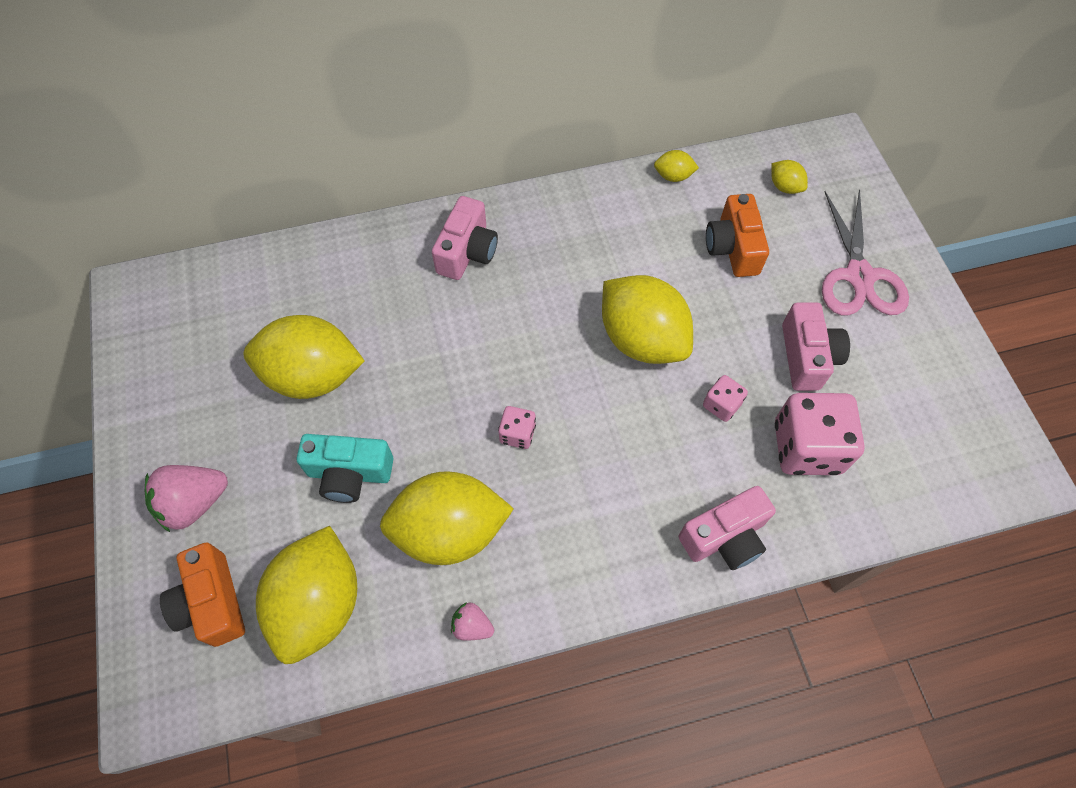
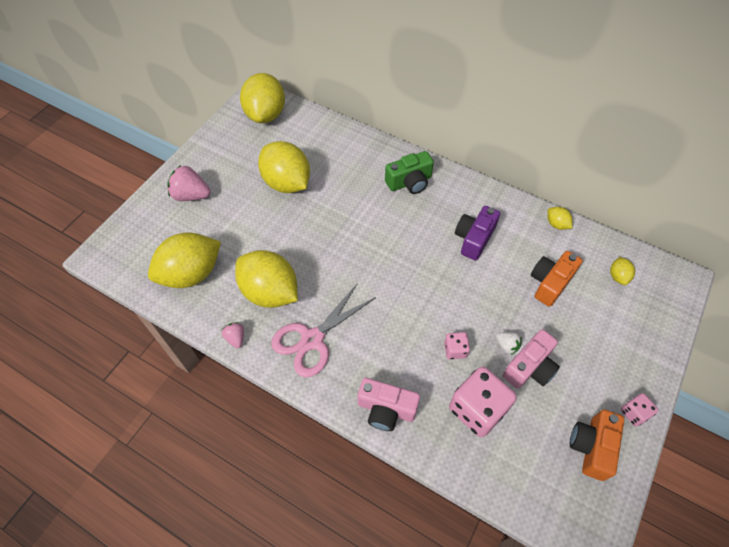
camera: 45 degrees right, 5 degrees down
orange camera [160,543,245,647] -> orange camera moved to [570,409,624,481]
turquoise camera [297,434,393,503] -> none
pink camera [432,196,498,280] -> green camera [385,151,434,194]
pink dice [498,406,536,449] -> pink dice moved to [621,393,658,426]
yellow lemon [602,275,693,364] -> yellow lemon moved to [240,73,285,123]
pink scissors [822,190,909,315] -> pink scissors moved to [271,283,376,377]
none -> purple camera [455,206,500,261]
none -> white strawberry [496,332,522,355]

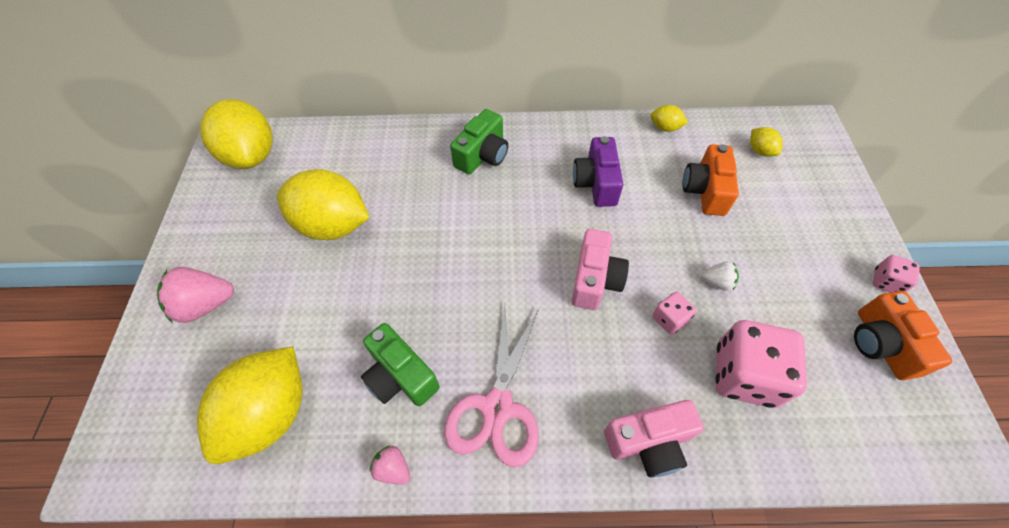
camera: 30 degrees left, 0 degrees up
yellow lemon [235,250,298,308] -> green camera [361,323,440,406]
pink camera [503,329,560,389] -> pink camera moved to [572,229,629,310]

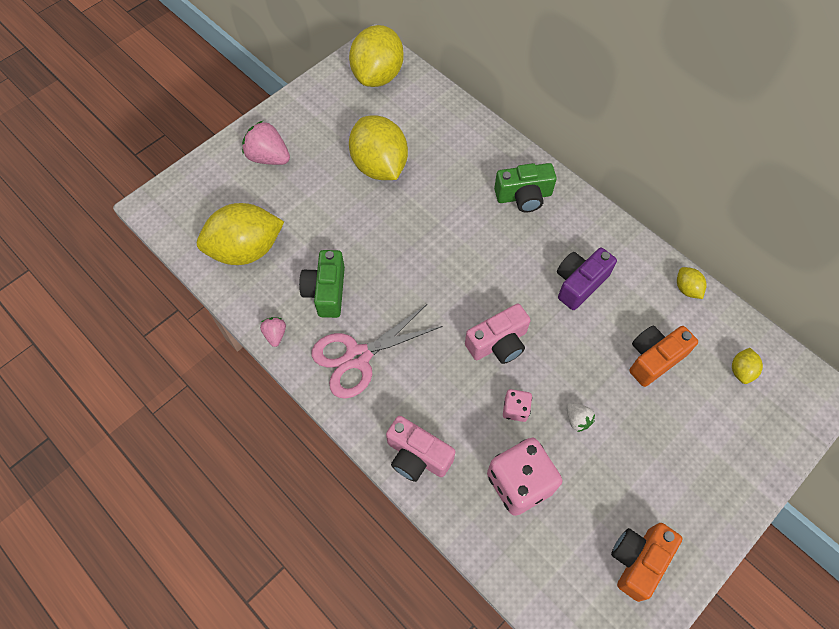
camera: 45 degrees right, 5 degrees up
pink dice [873,255,920,293] -> none

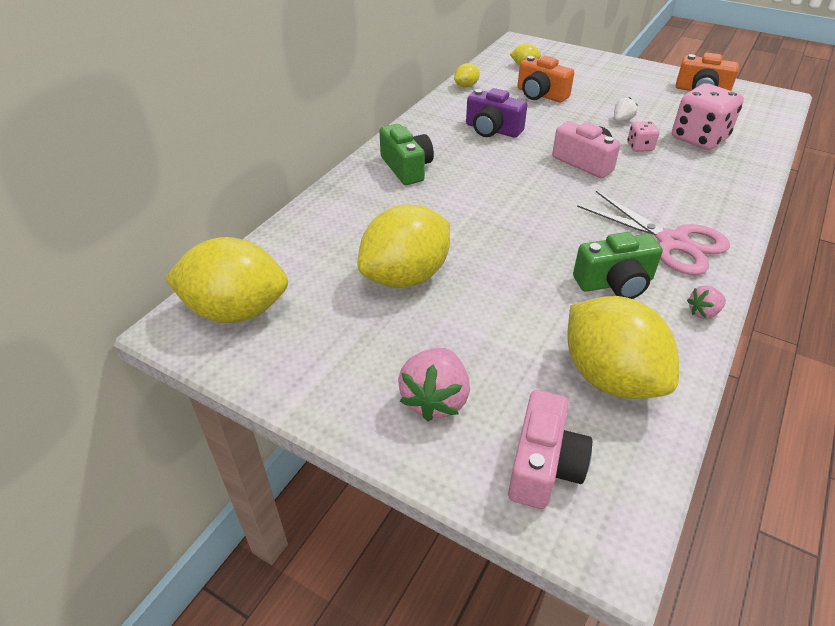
camera: 105 degrees left, 20 degrees down
pink camera [386,416,456,482] -> pink camera moved to [508,390,592,509]

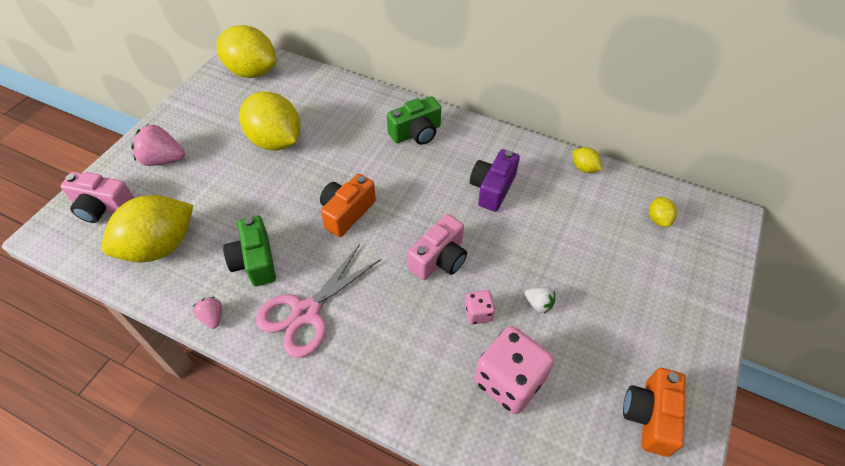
camera: 85 degrees right, 10 degrees up
yellow lemon [165,237,288,323] -> yellow lemon turned 60 degrees counterclockwise [217,25,276,78]
orange camera [517,56,574,103] -> orange camera moved to [320,174,376,237]

